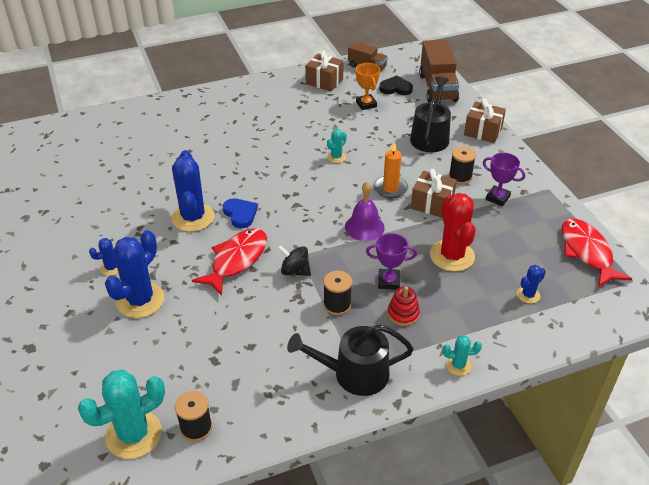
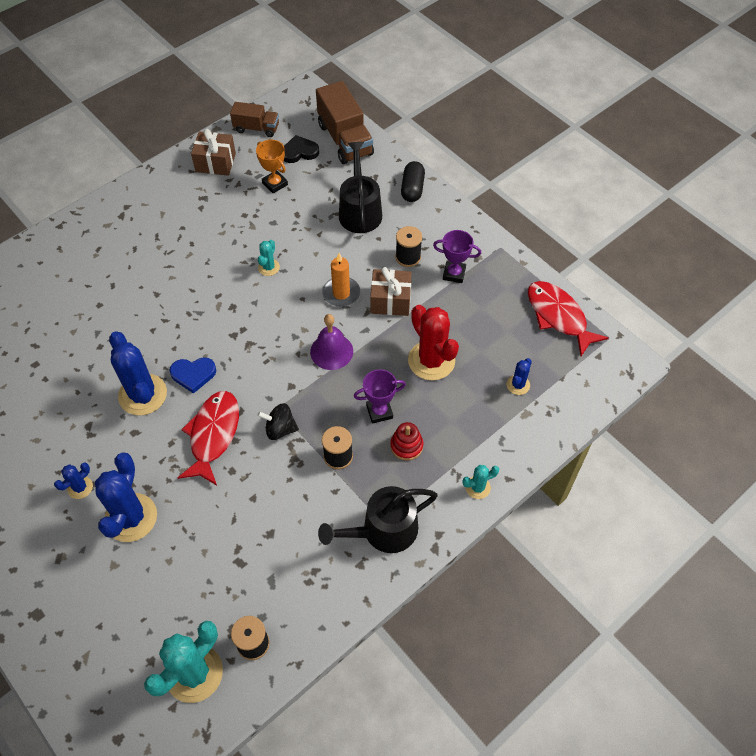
camera: 20 degrees left, 15 degrees up
blue heart [223,198,258,228] -> blue heart turned 135 degrees clockwise [169,357,216,394]
brown gift [464,99,506,143] -> black capsule [401,161,425,202]

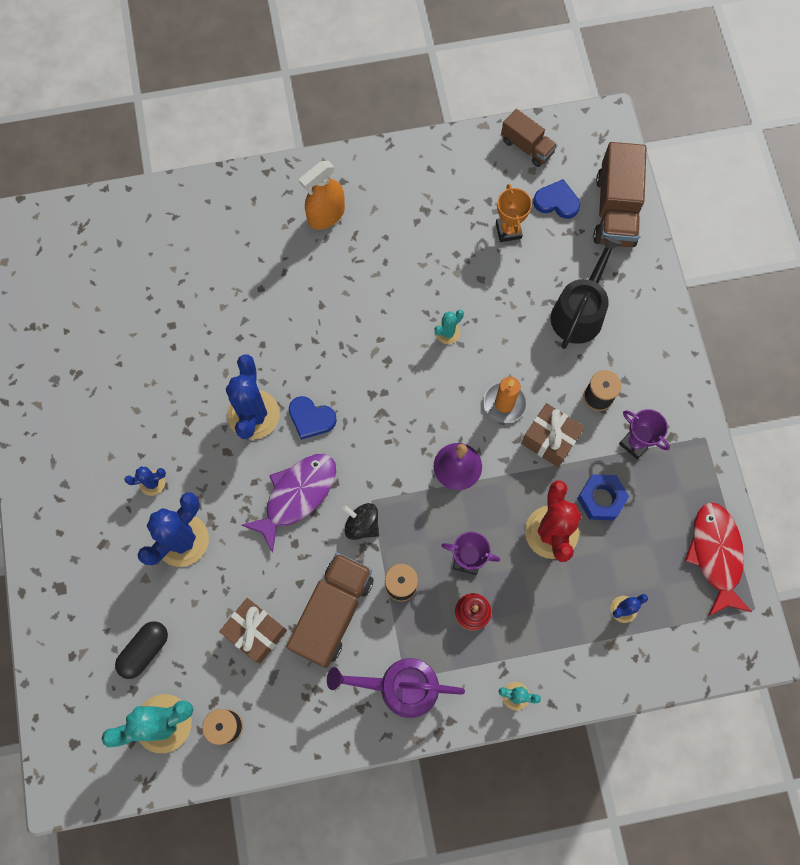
camera: 30 degrees right, 15 degrees up
red fish [178,391,239,485] -> purple fish [241,454,336,553]
brown gift [191,129,236,176] -> brown gift moved to [219,598,287,664]
black heart [284,135,319,163] -> blue heart [533,179,580,219]
black watering can [318,486,438,553] -> purple watering can [327,658,465,718]
black capsule [401,161,425,202] -> black capsule moved to [115,621,168,679]
none -> brown truck [286,553,374,668]
none -> orange spray bottle [299,161,345,230]
none -> blue nut [577,474,629,520]

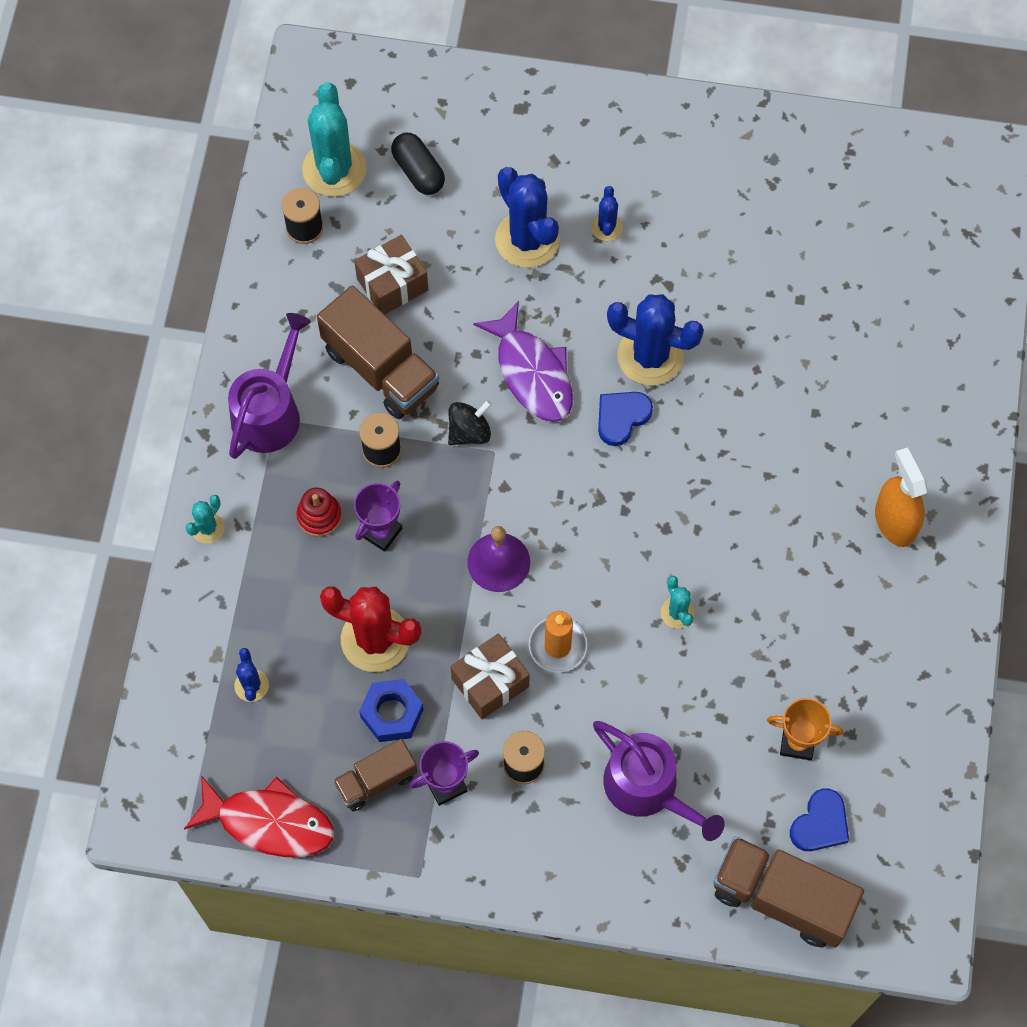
camera: 110 degrees right, 5 degrees down
brown truck [501,109,557,167] -> brown truck moved to [332,739,417,811]
black watering can [551,236,622,349] -> purple watering can [593,721,725,841]

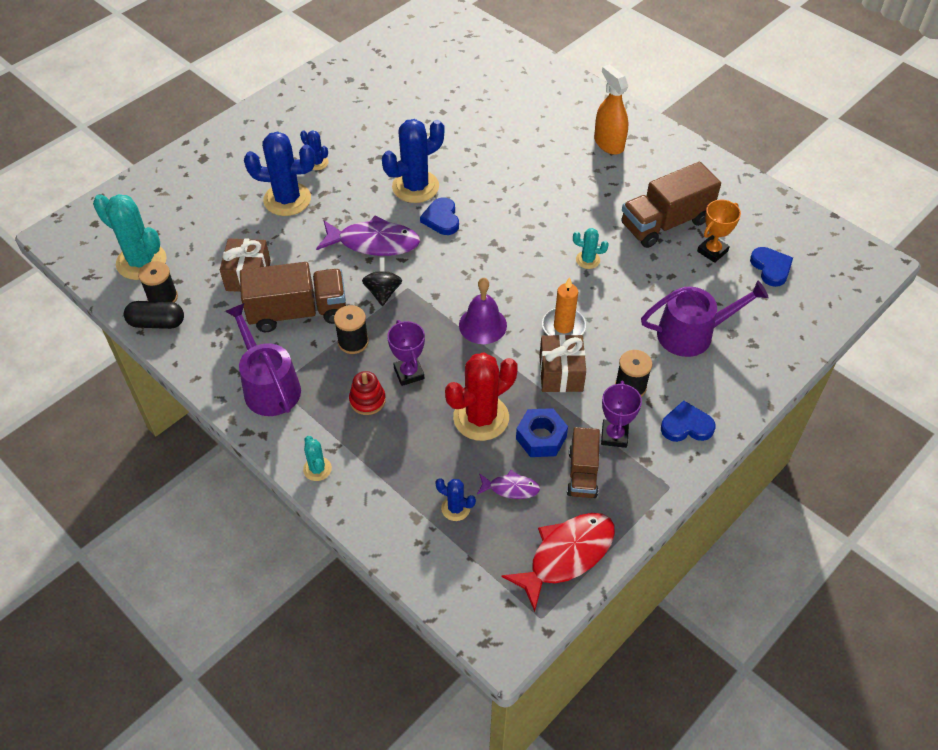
camera: 55 degrees left, 15 degrees down
black capsule [391,133,445,195] -> black capsule moved to [124,301,184,329]
brown truck [713,836,864,948] -> brown truck moved to [621,162,721,248]
orange spray bottle [875,447,928,547] -> orange spray bottle turned 45 degrees clockwise [594,64,629,155]
none -> purple fish [477,470,540,499]
none -> blue heart [661,401,715,442]

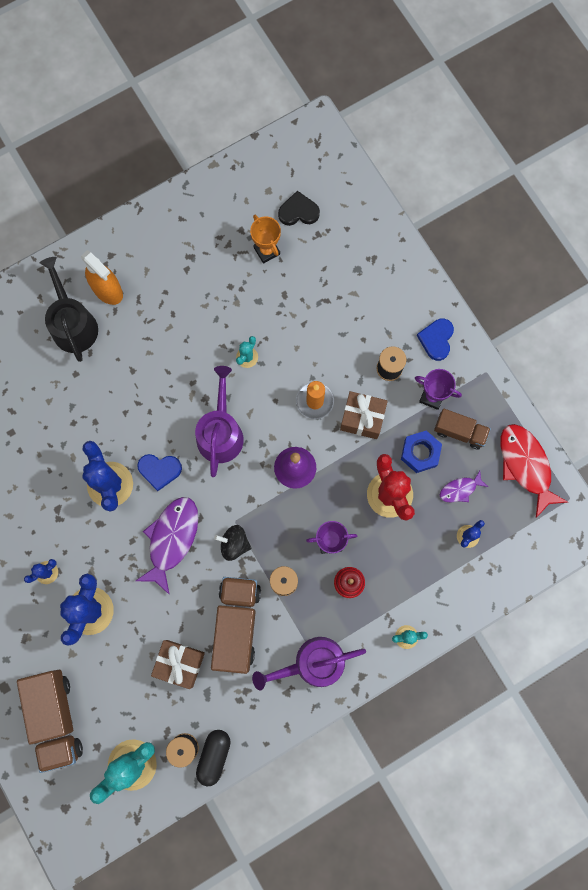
camera: 75 degrees left, 25 degrees up
purple fish [477,470,540,499] -> purple fish turned 135 degrees counterclockwise [440,471,488,502]
orange spray bottle [594,64,629,155] -> orange spray bottle turned 120 degrees counterclockwise [81,250,123,305]
brown truck [621,162,721,248] -> brown truck moved to [17,670,83,773]
purple watering can [641,280,769,357] -> purple watering can moved to [195,366,244,477]
blue heart [750,247,793,287] -> black heart [278,191,320,226]
none -> black watering can [40,257,98,362]

